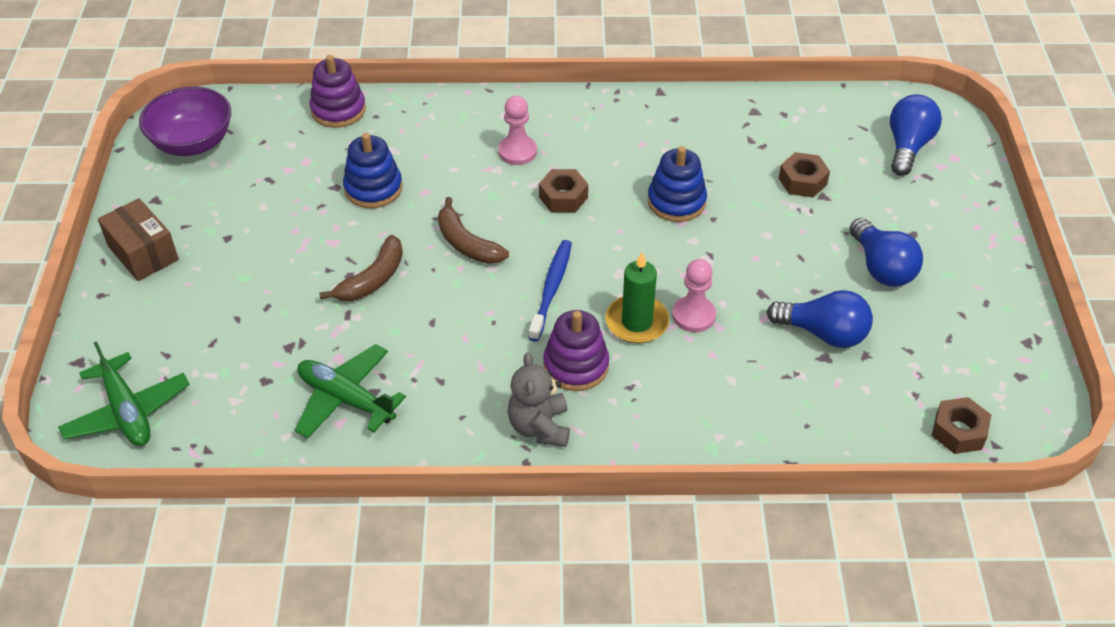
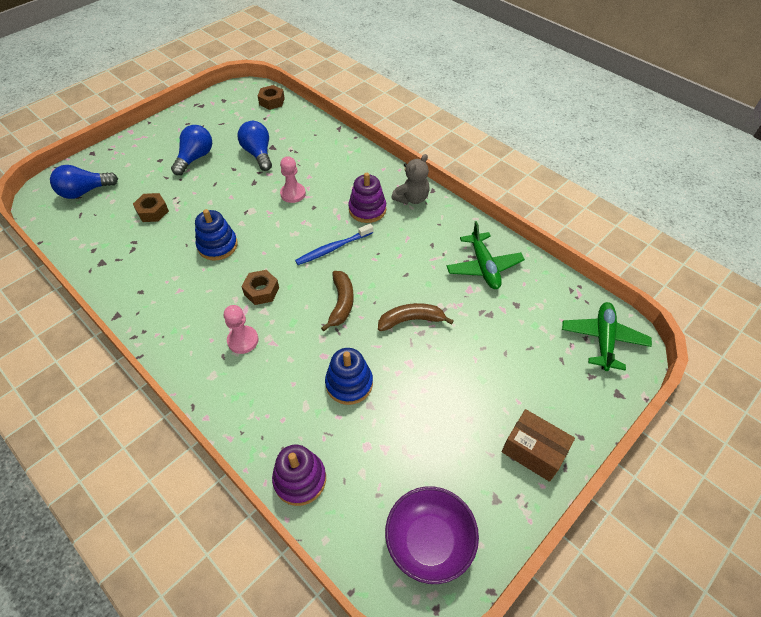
camera: 135 degrees left, 5 degrees up
brown box [98,198,179,281] -> brown box turned 60 degrees counterclockwise [502,409,575,482]
green candle [605,252,669,343] -> none

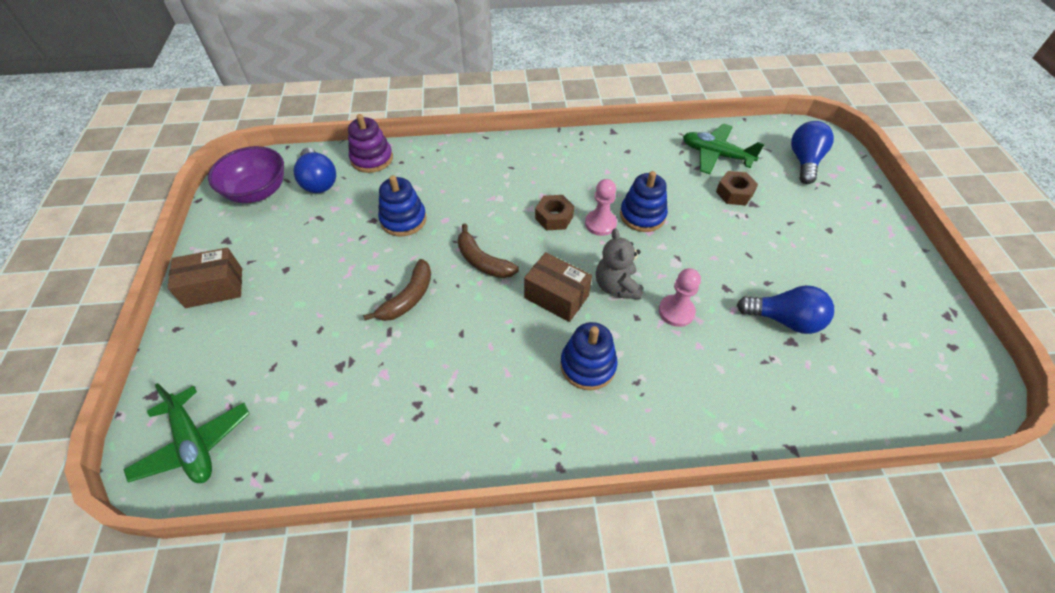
camera: 130 degrees right, 0 degrees up
blue light bulb [171,125,212,175] -> blue light bulb moved to [294,148,336,193]
pink pawn [224,305,258,354] -> pink pawn moved to [585,179,617,236]
brown nut [258,85,285,110] -> none
blue toothbrush [295,223,373,265] -> brown box [524,252,592,322]
purple stacking toy [348,173,386,223] -> blue stacking toy [560,322,618,390]
grey teddy bear [391,154,430,204] -> grey teddy bear moved to [596,228,643,299]
green plane [446,221,525,289] -> green plane moved to [683,124,764,174]

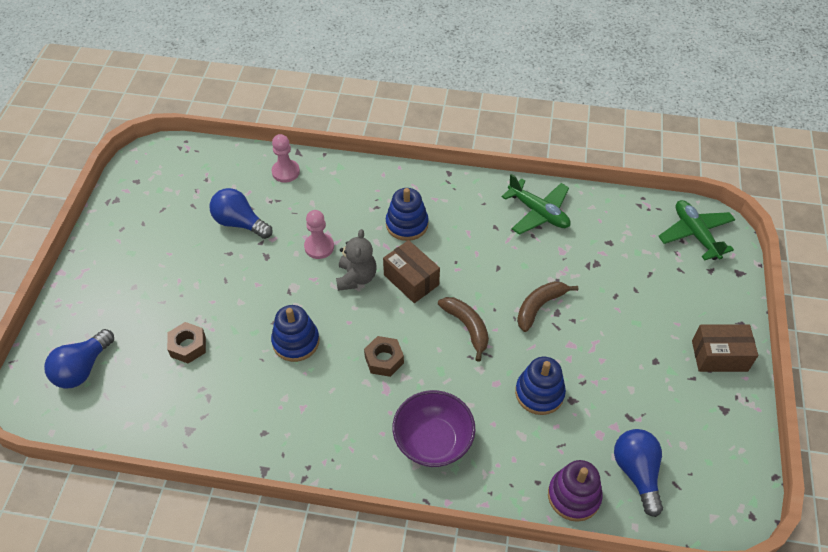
camera: 165 degrees left, 0 degrees up
purple bowl [208,146,284,203] -> purple bowl moved to [393,390,475,467]
pink pawn [585,179,617,236] -> pink pawn moved to [272,134,300,183]
green plane [683,124,764,174] -> green plane moved to [501,174,571,235]

